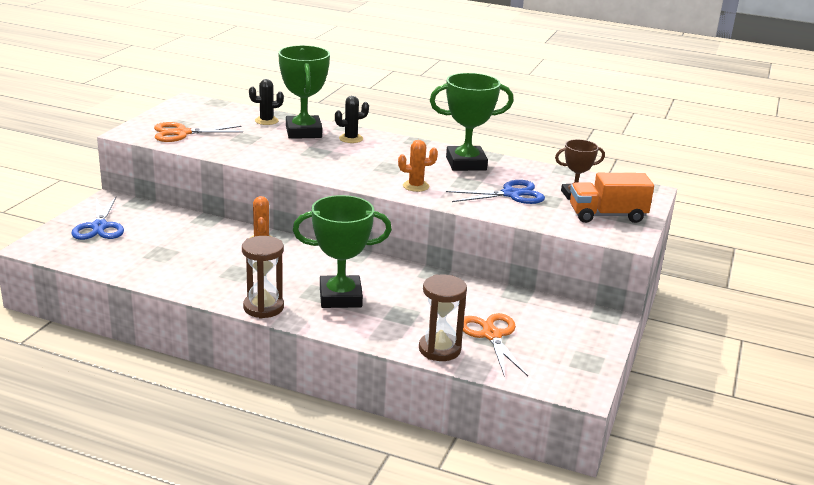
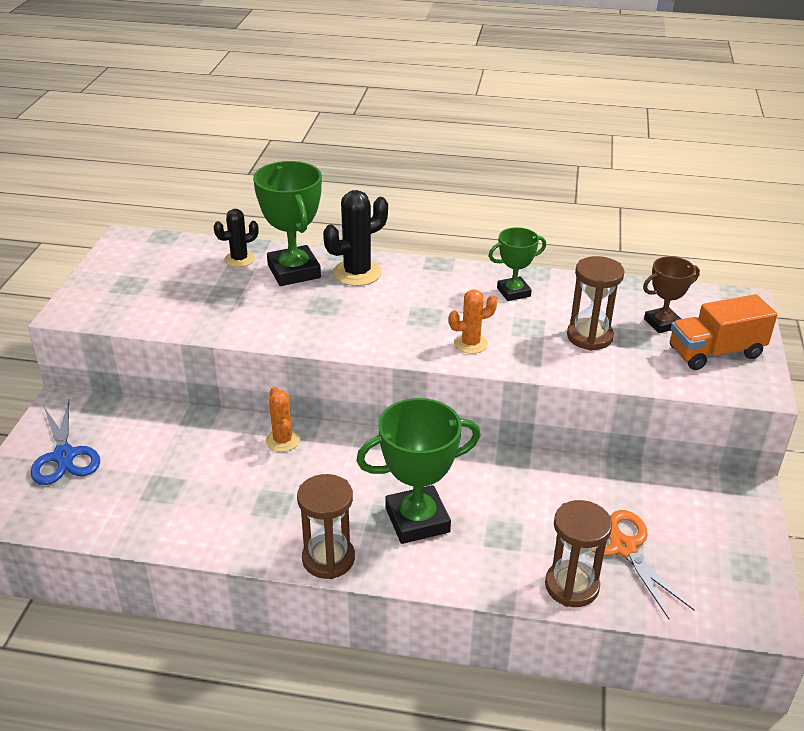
camera: 10 degrees left, 10 degrees up
orange scissors [154,122,243,142] -> none
black cactus [335,96,369,143] -> black cactus [323,190,388,286], size x1.58
green trophy [430,73,514,171] -> green trophy [489,227,546,301], size x0.59
blue scissors [446,180,545,204] -> brown hourglass [567,256,625,351]

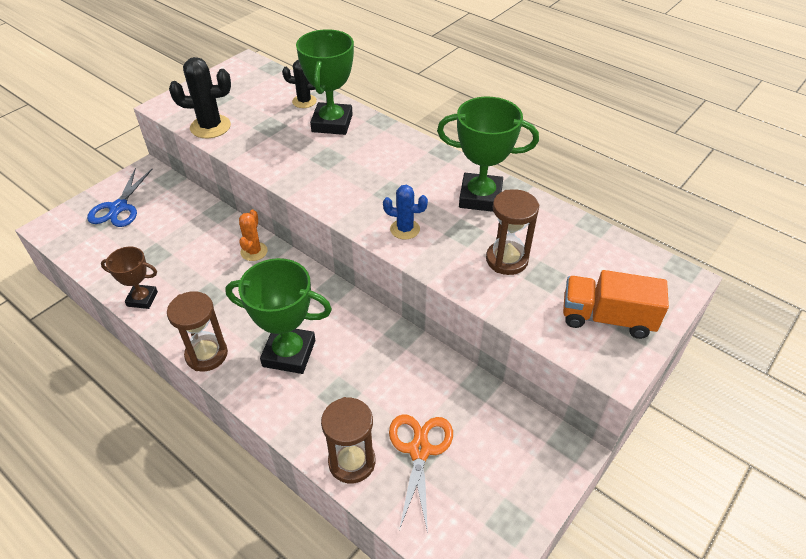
camera: 30 degrees right, 10 degrees up
black cactus [323,190,388,286] -> black cactus moved to [169,57,231,138]
orange cactus [449,290,497,354] -> blue cactus [383,185,428,240]
green trophy [489,227,546,301] -> green trophy [437,96,539,212], size x1.71
brown trophy [643,256,700,333] -> brown trophy moved to [101,247,158,309]

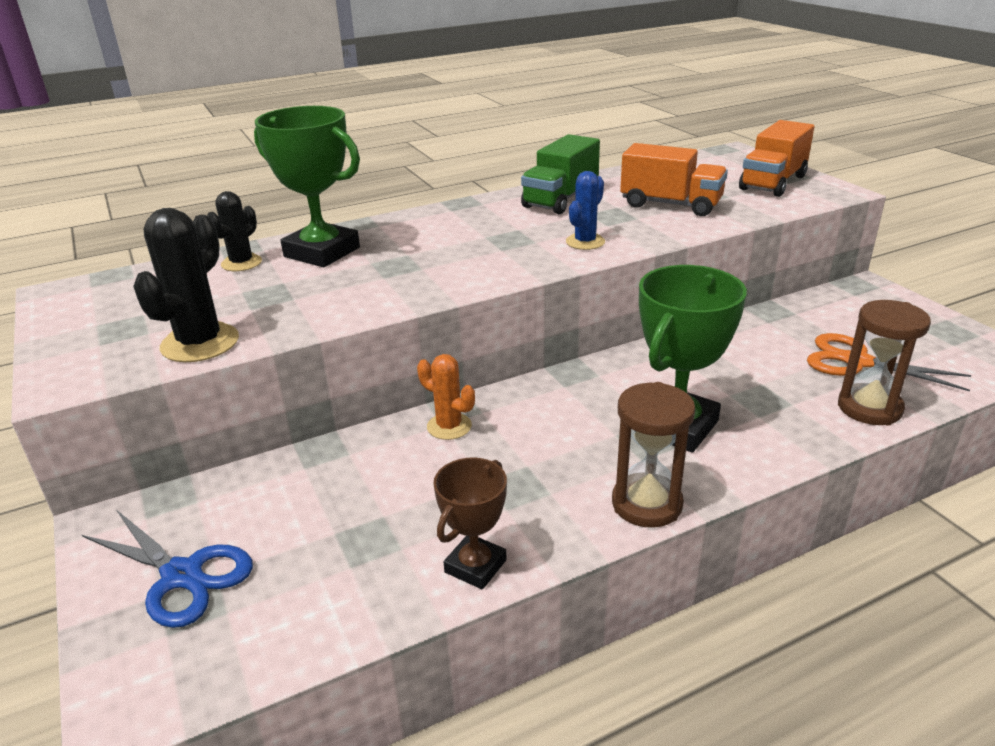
camera: 65 degrees left, 15 degrees down
green trophy [437,96,539,212] -> green truck [521,134,600,214]
brown hourglass [486,189,539,275] -> orange truck [620,143,728,216]

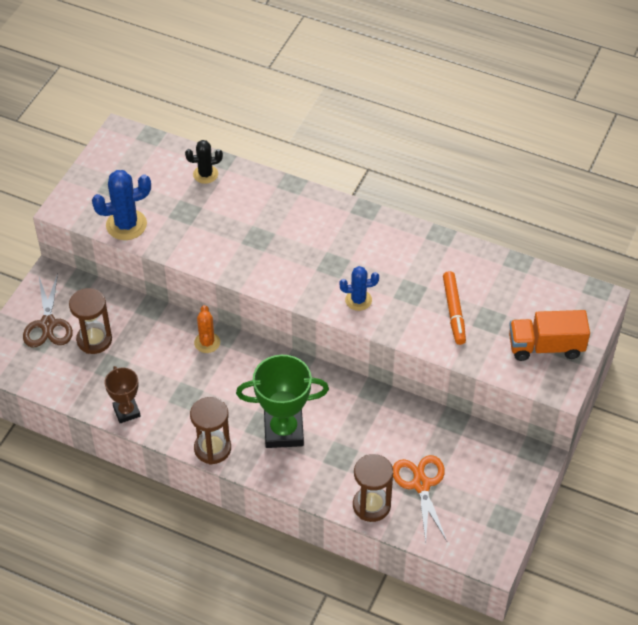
camera: 50 degrees right, 20 degrees up
blue scissors [82,510,253,628] -> brown scissors [23,273,73,347]
black cactus [133,208,239,362] -> blue cactus [92,170,151,240]
green trophy [254,106,360,267] -> none
brown trophy [433,457,507,589] -> brown trophy turned 75 degrees clockwise [105,366,140,423]
green truck [521,134,600,214] -> none
orange truck [620,143,728,216] -> orange marker [443,271,466,345]
none -> brown hourglass [69,288,112,354]

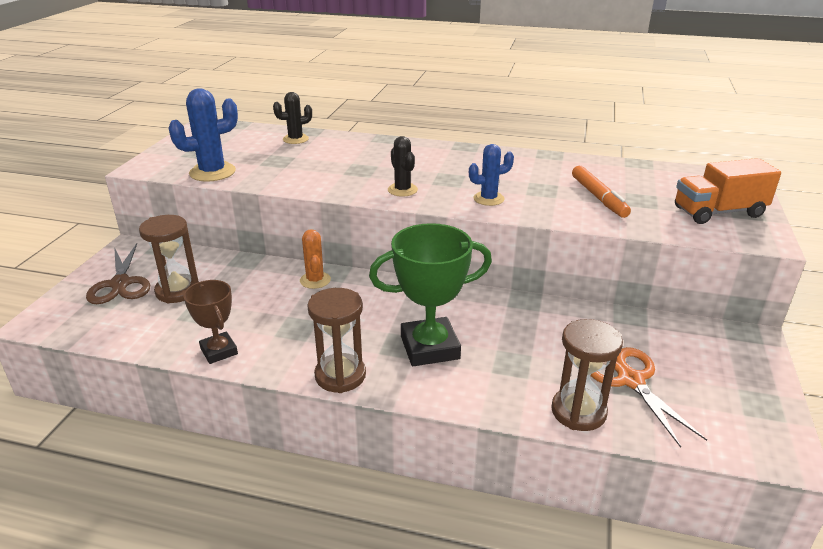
camera: 10 degrees left, 20 degrees down
none -> black cactus [388,136,418,197]

